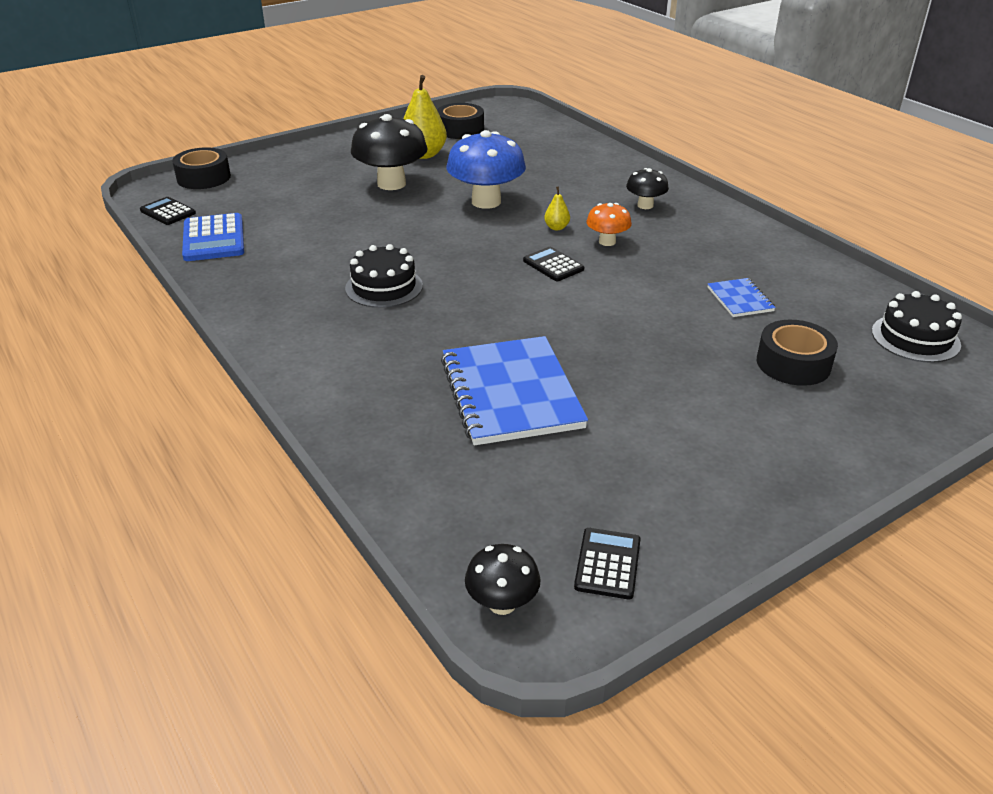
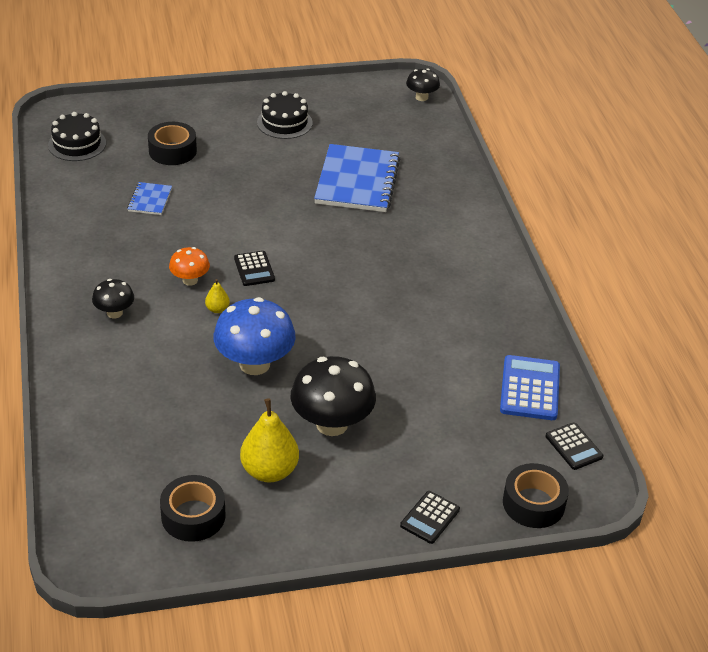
camera: 160 degrees left, 5 degrees up
black cake [345,244,423,308] -> black cake moved to [257,91,313,139]
black calculator [574,528,640,599] -> black calculator moved to [400,491,460,544]

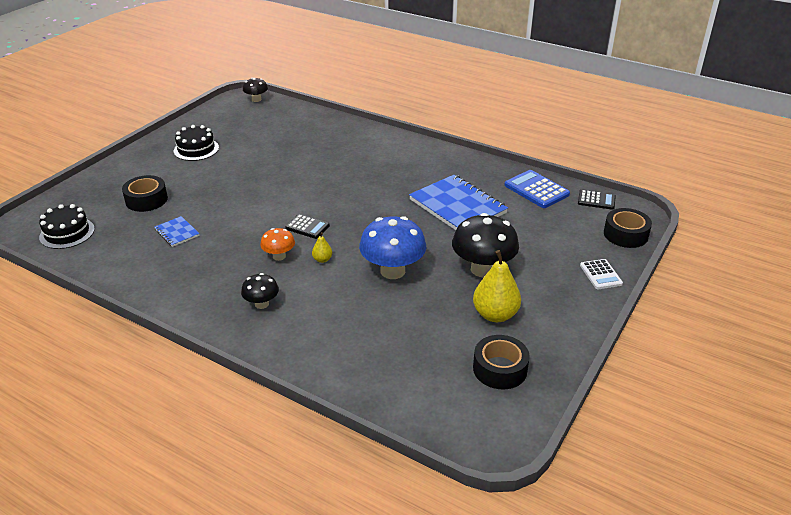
camera: 45 degrees left, 5 degrees down
blue notebook [314,144,400,212] -> blue notebook moved to [409,175,508,230]
black calculator [400,491,460,544] -> white calculator [580,259,623,289]

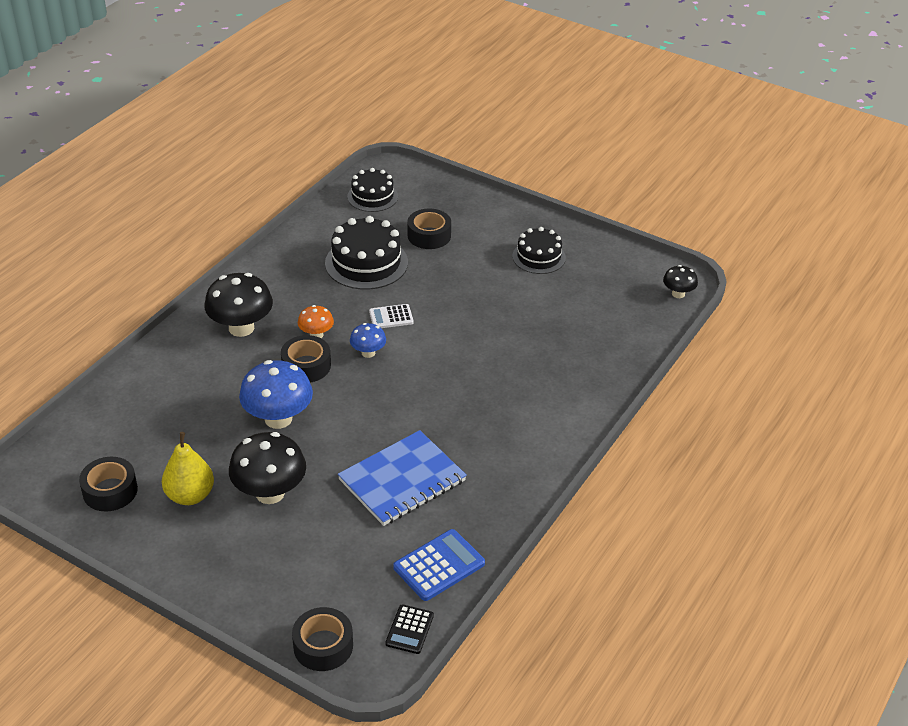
camera: 90 degrees right, 5 degrees up
blue notebook [154,216,200,247] -> black cake [325,216,408,290]
black mushroom [241,273,279,309] -> black mushroom [204,273,273,337], size x1.88
black calculator [285,214,330,239] -> blue mushroom [350,323,386,358]
yellow pear [312,232,332,263] -> black tape [281,335,331,382]
white calculator [580,259,623,289] -> white calculator moved to [369,304,414,328]

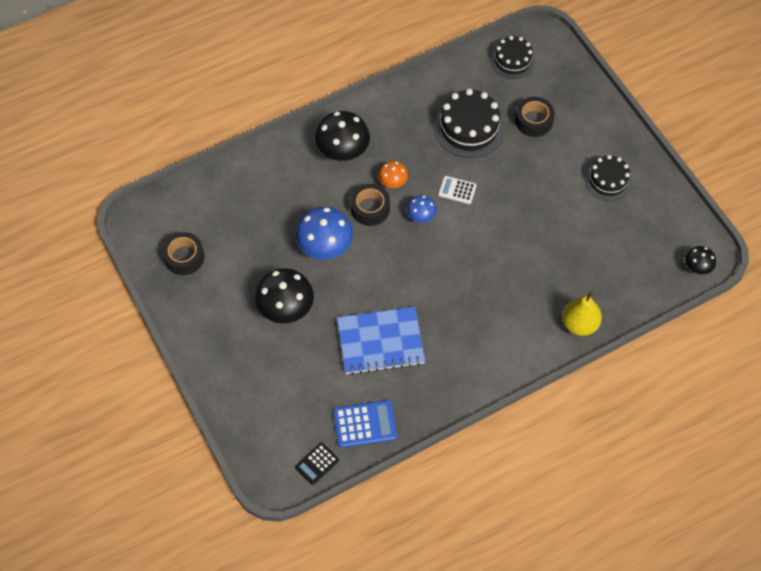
camera: 30 degrees right, 20 degrees up
yellow pear [162,432,214,505] -> yellow pear moved to [562,291,602,336]
black tape [292,607,353,671] -> none

